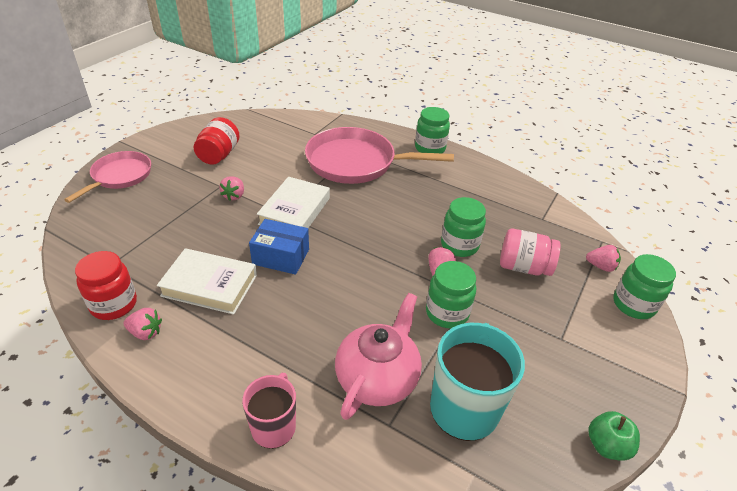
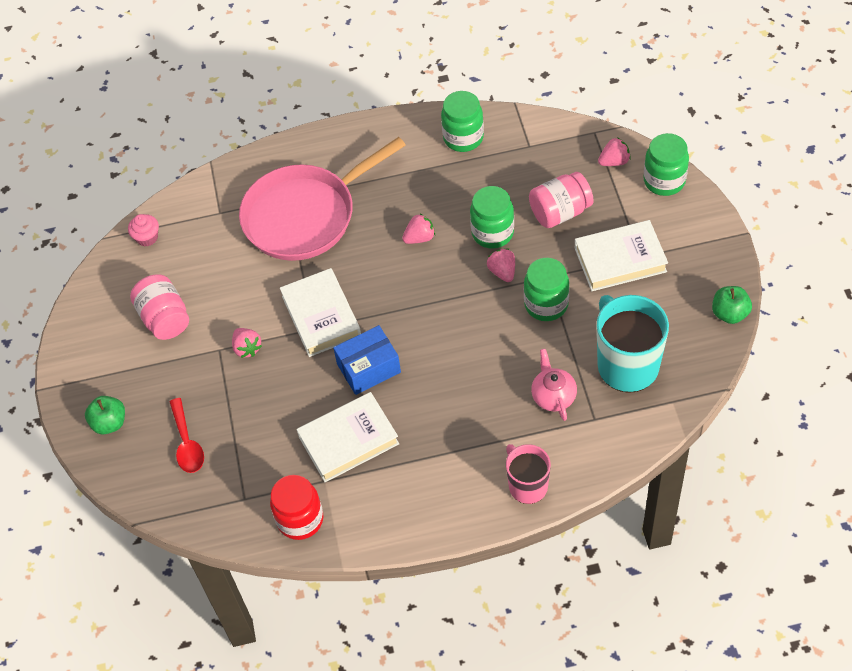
camera: 35 degrees left, 15 degrees up
pink pan [64,151,151,203] -> green apple [85,396,125,435]
pink strawberry [123,308,162,340] -> pink strawberry moved to [402,214,435,244]
red jar [194,117,240,165] -> pink jar [130,274,189,340]
pink teapot [335,293,422,420] -> pink teapot [531,349,577,421], size x0.58
green jar [415,107,450,153] -> green jar moved to [441,91,484,152]
none -> pink cupcake [128,214,159,246]
none -> red spoon [170,398,204,473]
none -> white book [575,220,668,291]

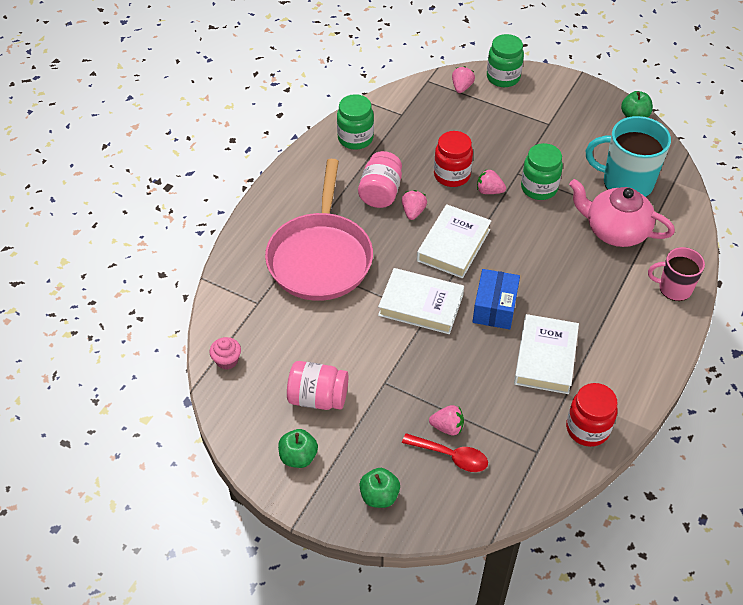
camera: 55 degrees left, 5 degrees down
pink strawberry [232,328,262,358] -> pink strawberry moved to [429,405,464,435]
green jar [470,186,514,249] -> red jar [434,131,473,187]
pink jar [529,172,594,228] -> pink jar moved to [358,151,402,208]
pink teapot [531,349,577,421] -> pink teapot [569,179,675,247], size x1.71
white book [575,220,668,291] -> white book moved to [417,204,492,279]
none -> green apple [278,429,318,468]

